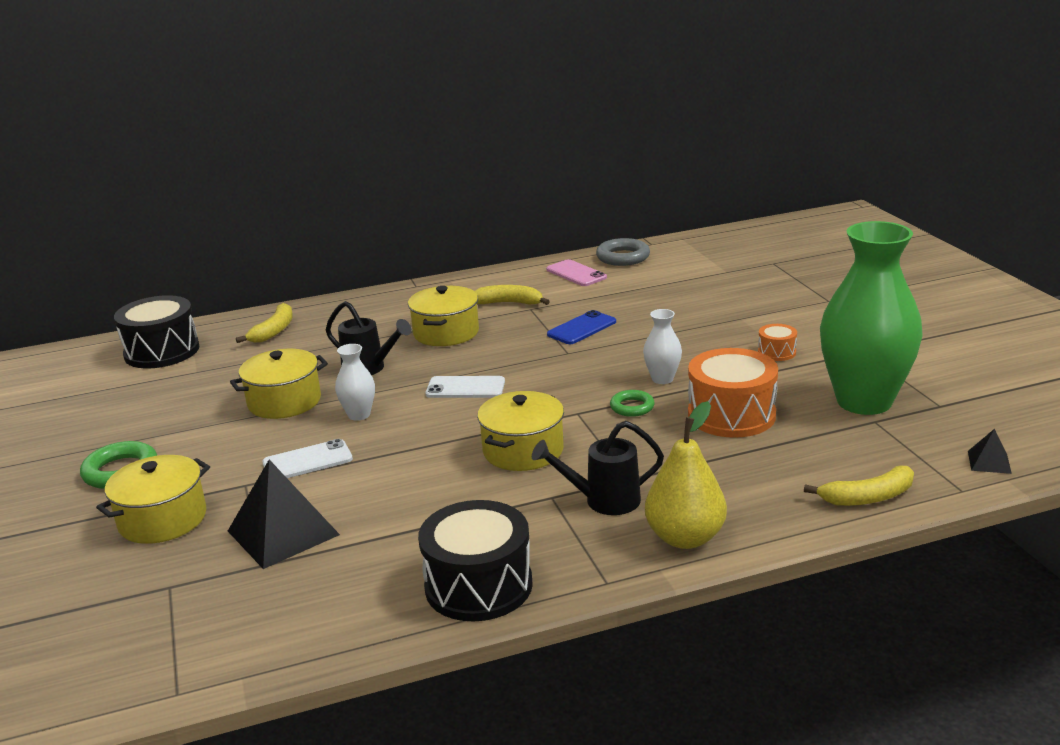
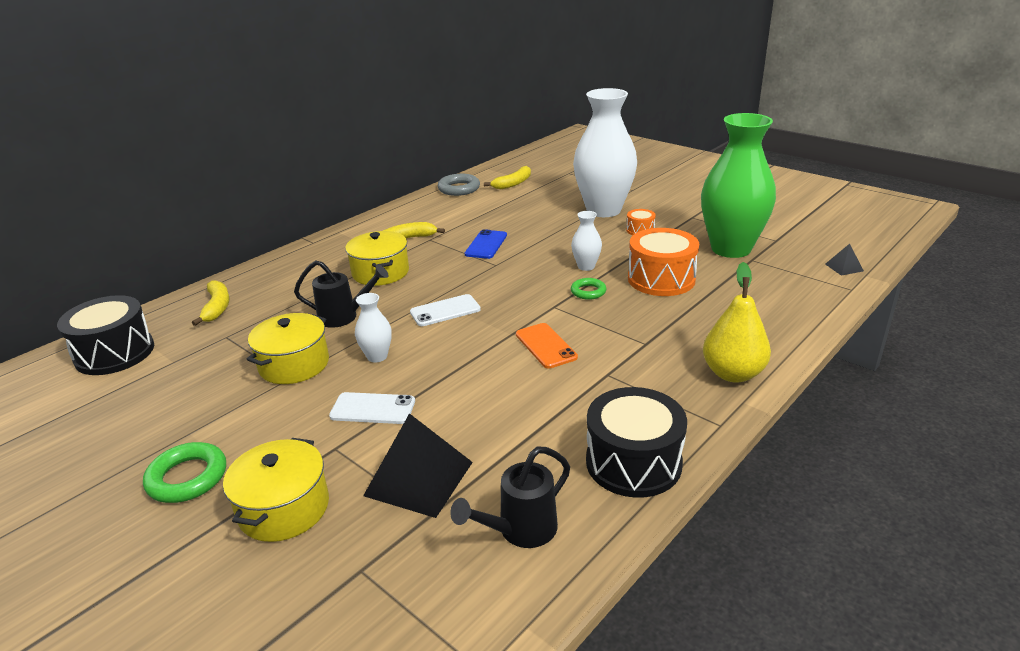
camera: 30 degrees left, 5 degrees up
white phone [262,439,353,478] -> white phone turned 60 degrees clockwise [329,392,415,424]
yellow pot [477,391,564,471] -> orange phone [516,323,578,369]
black watering can [532,421,664,515] -> black watering can moved to [450,447,570,548]
pink phone [546,259,607,286] -> none
yellow banana [804,465,914,506] -> yellow banana moved to [484,166,531,189]
none -> white vase [573,88,637,217]

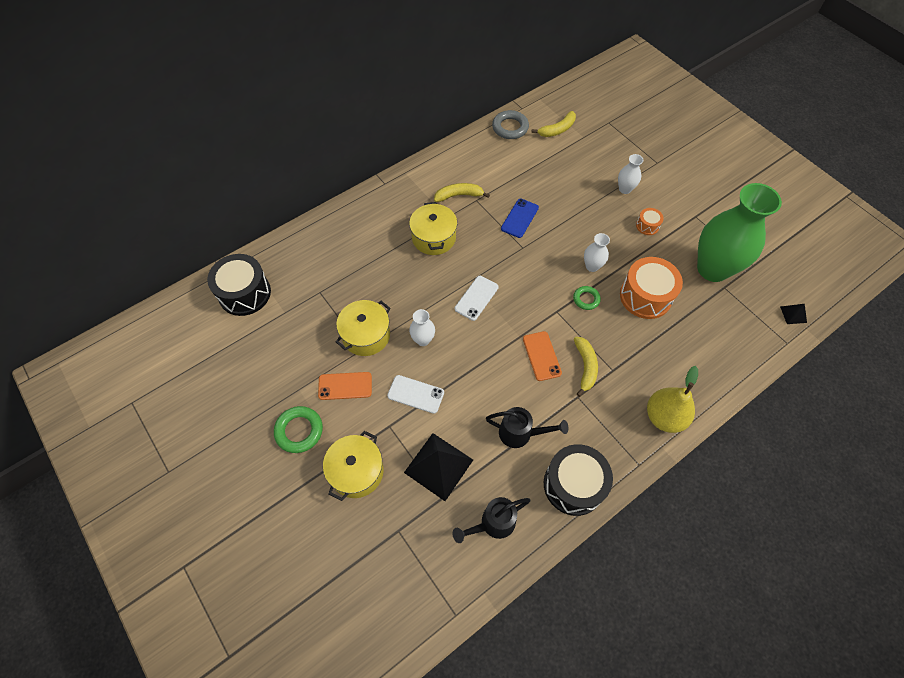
camera: 10 degrees right, 30 degrees up
yellow banana [192,280,229,326] -> yellow banana moved to [574,337,598,397]
black watering can [294,260,389,328] -> black watering can moved to [486,407,568,448]
white phone [410,294,481,326] -> white phone turned 45 degrees counterclockwise [455,276,499,321]
white vase [573,88,637,217] -> white vase [618,154,643,194], size x0.42
none -> orange phone [318,372,372,400]

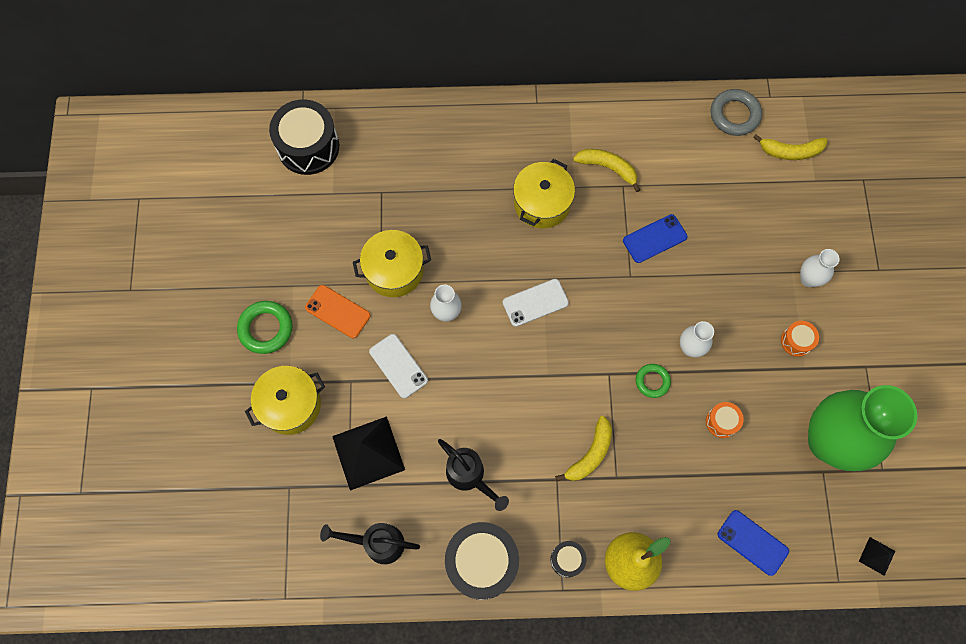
camera: 35 degrees right, 10 degrees up
orange phone [523,331,562,381] -> none
orange drum [620,257,683,319] -> orange drum [706,402,744,438], size x0.48
none -> black drum [551,541,587,577]
none -> blue phone [717,510,789,576]

